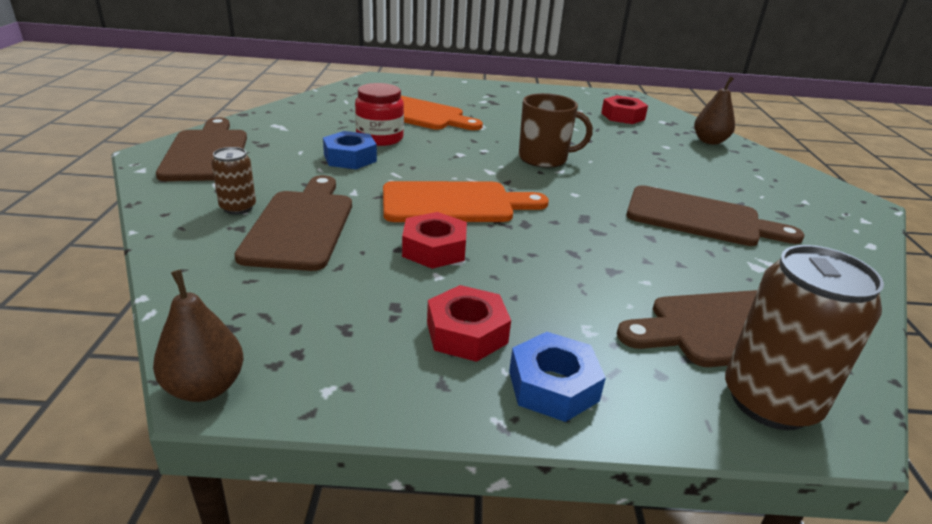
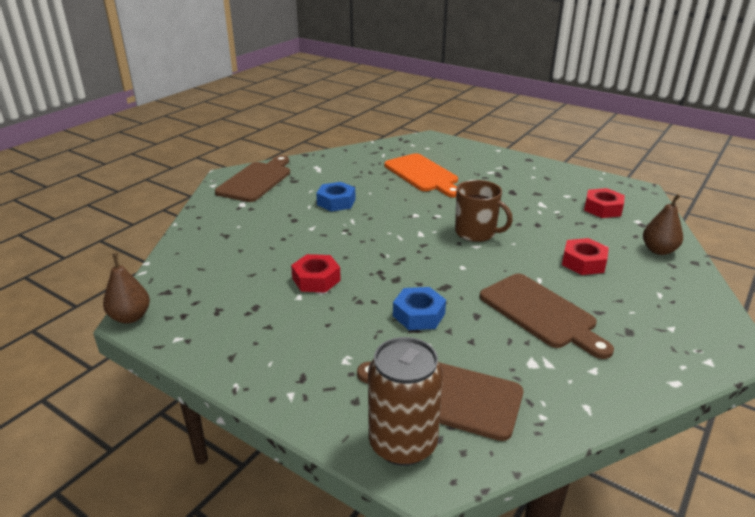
camera: 35 degrees right, 0 degrees up
brown can [211,147,256,214] -> none
brown cutting board [234,175,352,271] -> none
red jar [355,83,404,146] -> none
orange cutting board [383,181,549,222] -> none
red nut [427,285,511,362] -> red nut moved to [562,238,609,275]
blue nut [509,332,606,422] -> blue nut moved to [393,287,446,330]

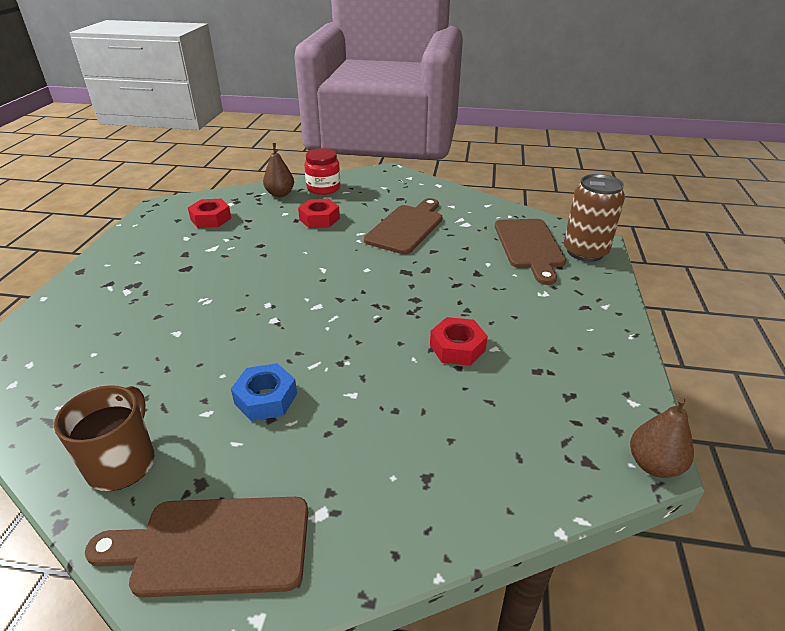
camera: 115 degrees left, 5 degrees up
orange cutting board [384,153,458,197] -> none
blue nut [393,287,446,330] -> none
brown mug [455,180,513,242] -> brown mug moved to [54,385,154,491]
none -> red jar [304,148,340,195]

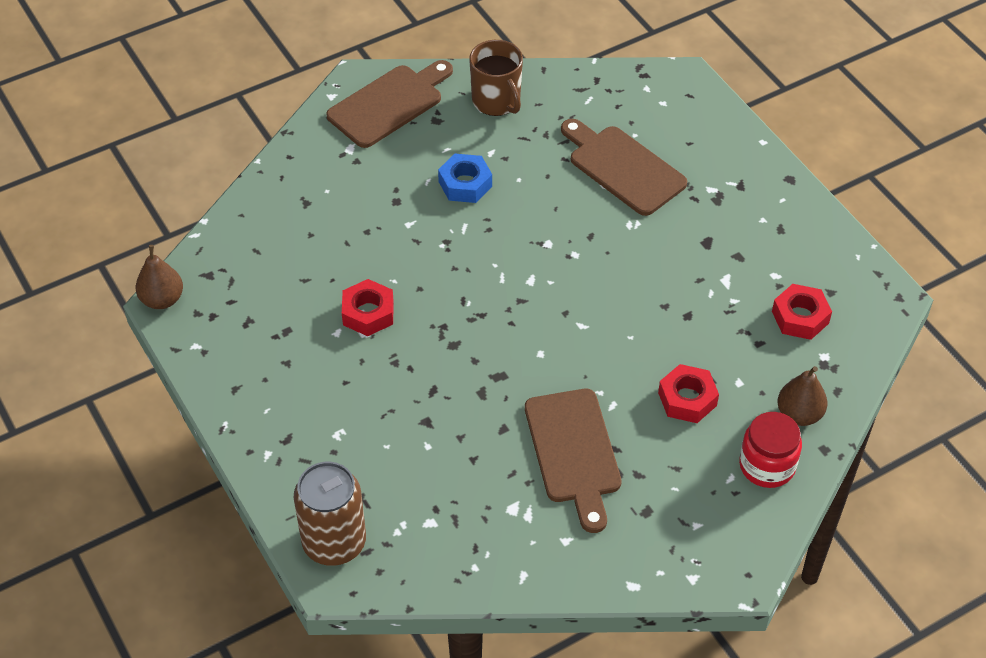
camera: 140 degrees right, 15 degrees up
brown cutting board [495,219,566,285] -> brown cutting board moved to [561,119,687,216]

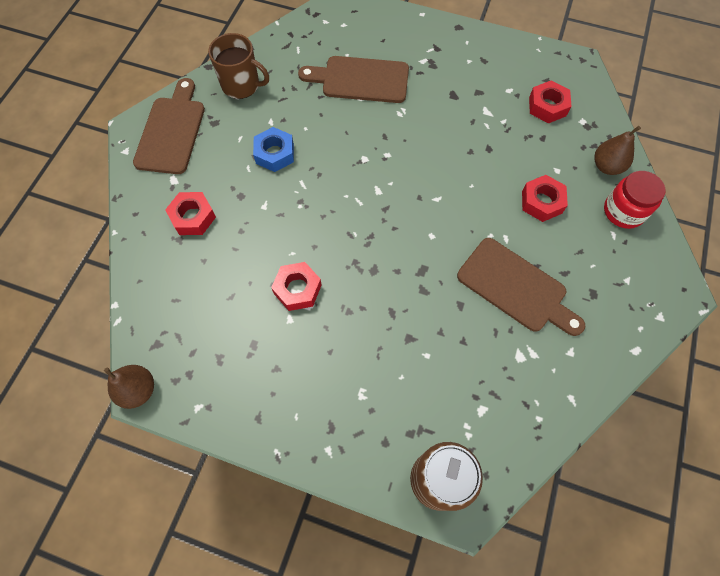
camera: 40 degrees left, 15 degrees up
none -> red nut [165,192,216,235]

